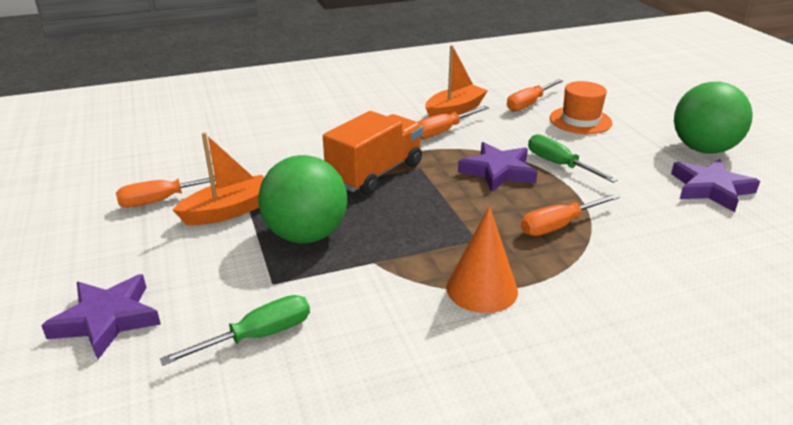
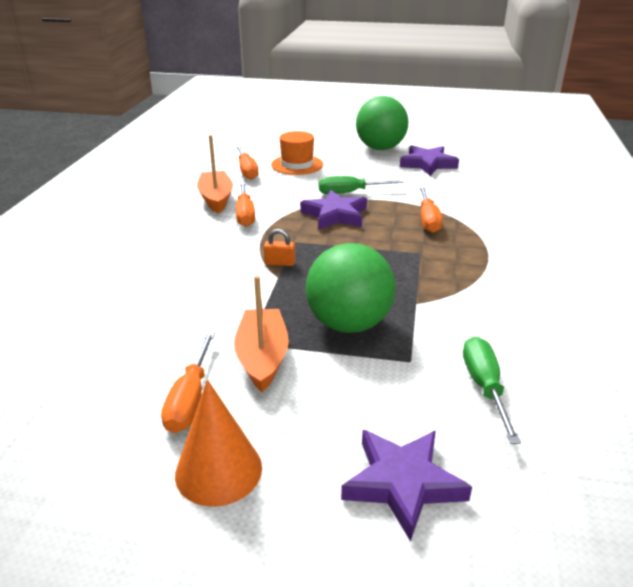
camera: 60 degrees left, 0 degrees up
orange truck [323,111,423,195] -> orange padlock [264,229,295,266]
orange cone [446,206,518,313] -> orange cone moved to [175,380,262,507]

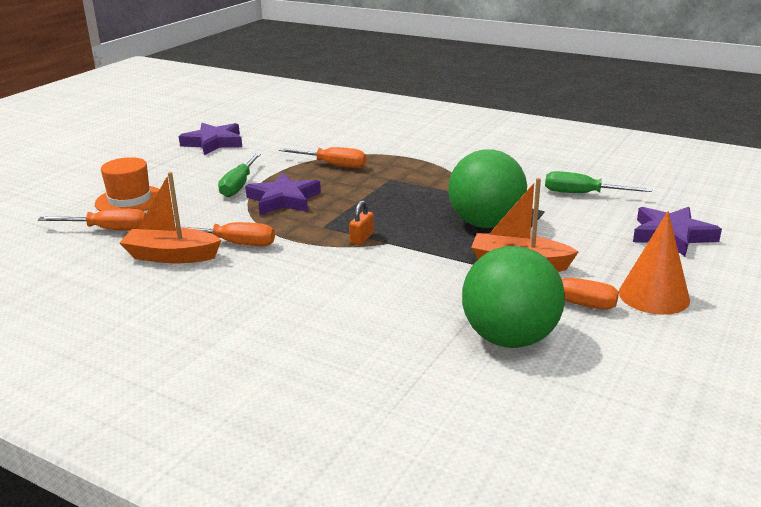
camera: 70 degrees left, 5 degrees down
green ball [356,96,409,150] -> green ball moved to [462,246,565,348]

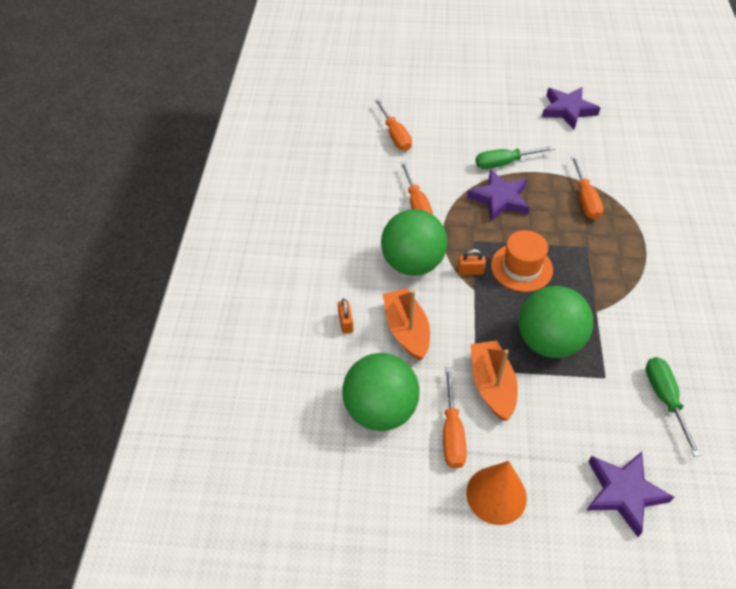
camera: 65 degrees right, 25 degrees up
orange hat [95,157,160,211] -> orange hat moved to [491,230,553,292]
orange boat [119,172,222,263] -> orange boat moved to [383,288,430,361]
none -> orange padlock [338,298,353,334]
none -> green ball [381,209,447,276]

